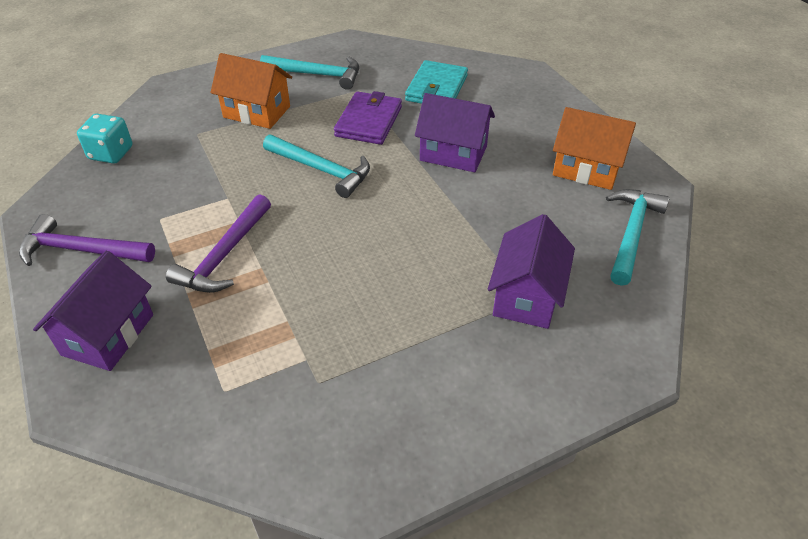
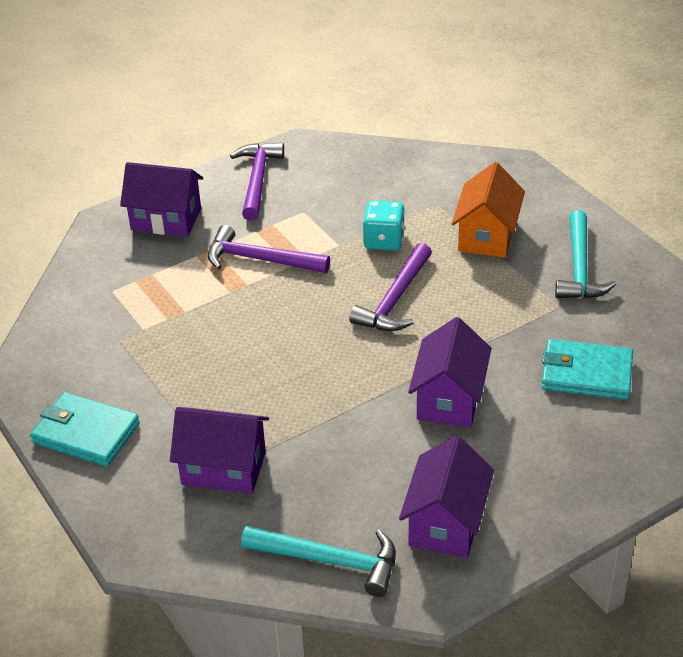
camera: 85 degrees right, 5 degrees down
turquoise dice [77,114,133,164] -> turquoise dice moved to [363,200,405,251]
turquoise hammer [263,134,370,198] -> purple hammer [349,243,432,331]
purple wallet [334,91,402,145] -> none
orange house [553,107,636,190] -> purple house [399,436,494,558]
none -> turquoise wallet [30,392,140,467]

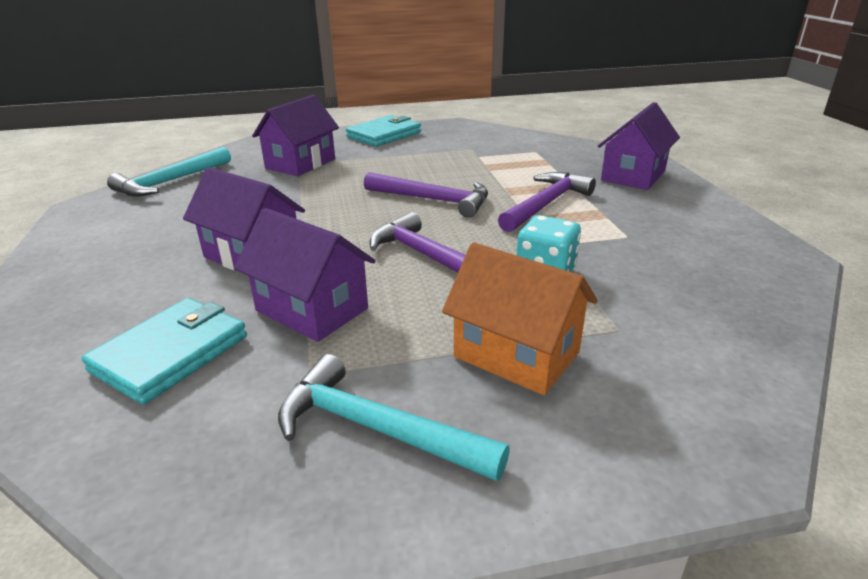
camera: 110 degrees right, 10 degrees down
purple hammer [230,142,284,221] -> purple hammer moved to [364,172,488,218]
purple house [399,436,494,558] -> purple house moved to [234,208,376,342]

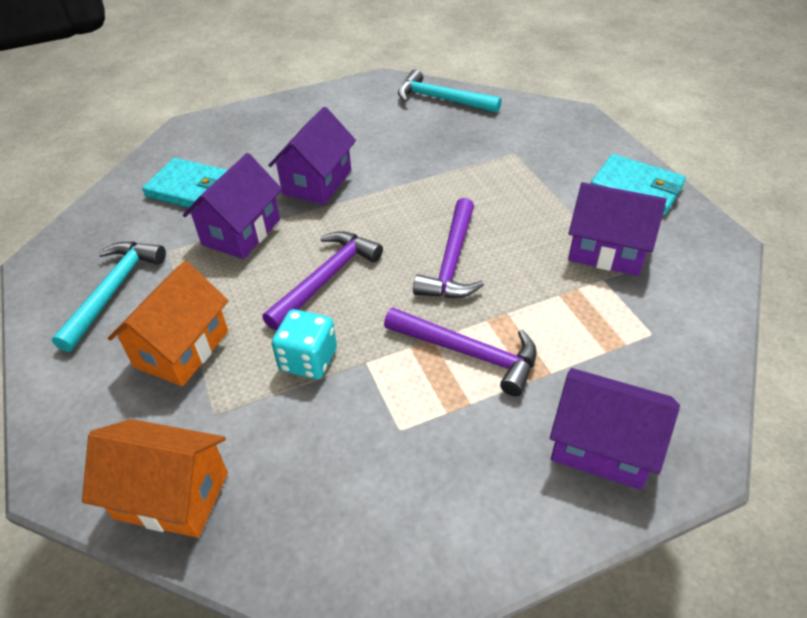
camera: 80 degrees right, 15 degrees up
purple house [252,95,339,176] -> purple house moved to [568,182,667,276]
none -> orange house [82,419,228,538]

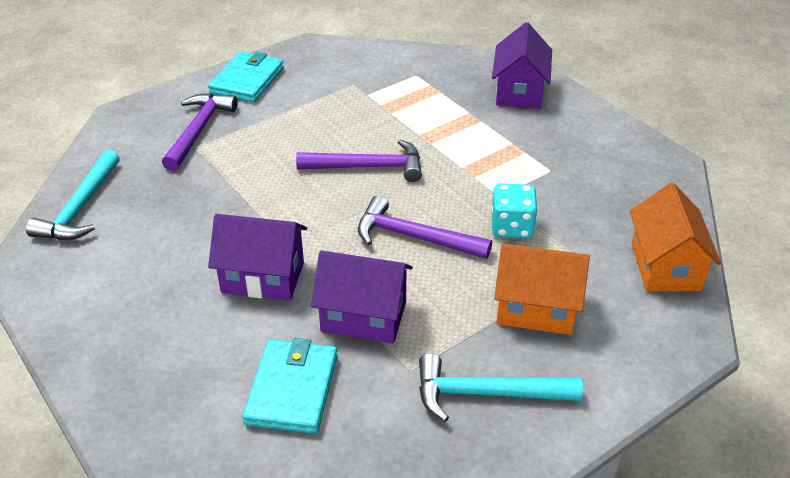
camera: 105 degrees left, 5 degrees down
purple hammer [384,308,537,396] -> purple hammer moved to [162,93,238,171]
purple house [568,182,667,276] -> none

